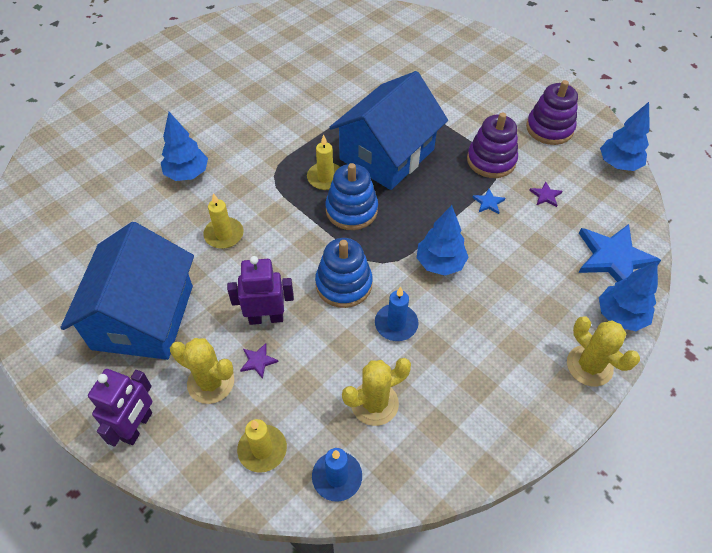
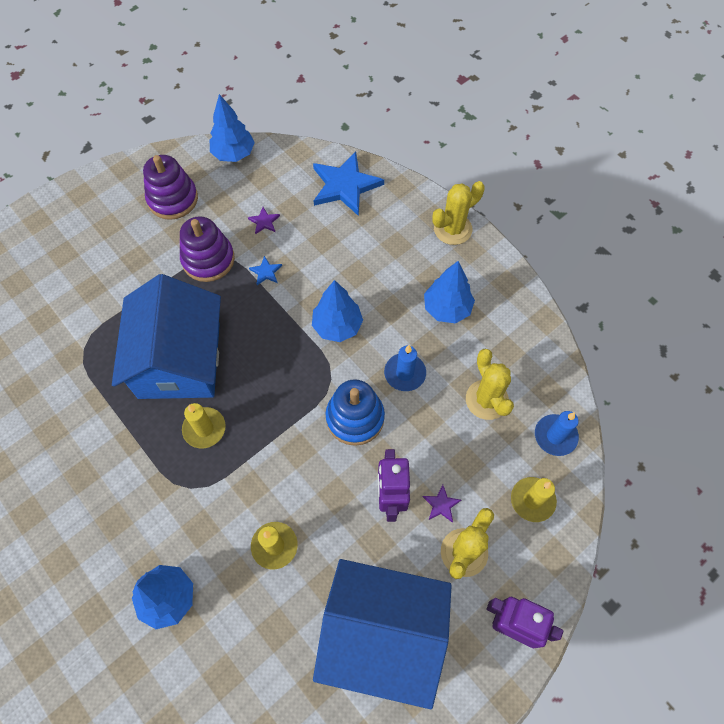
camera: 85 degrees left, 10 degrees up
blue stacking toy [325,163,378,230] -> none
blue house [329,71,448,190] -> blue house turned 45 degrees clockwise [112,274,221,399]
blue tree [599,261,658,331] -> blue tree moved to [424,261,475,323]

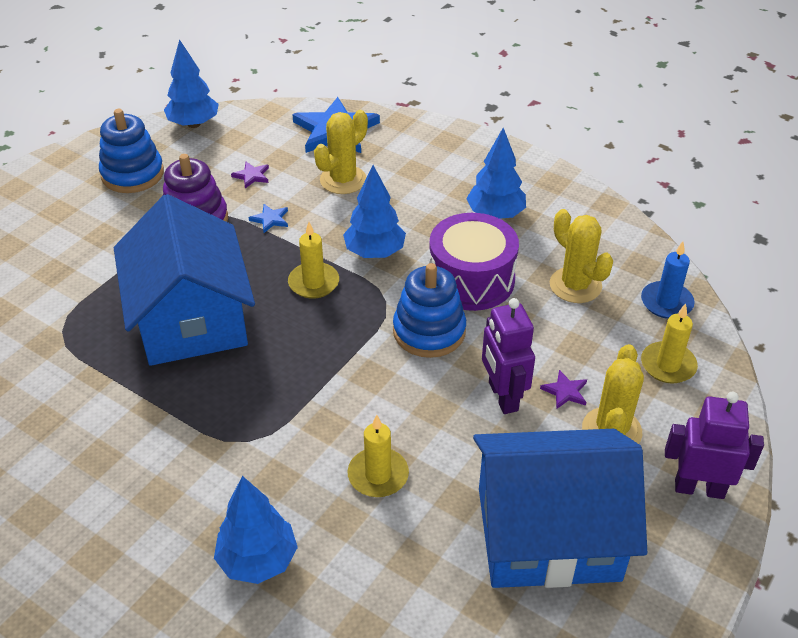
camera: 15 degrees left, 20 degrees down
purple stacking toy [143,155,198,220] -> blue stacking toy [99,109,164,193]
yellow candle [182,403,226,448] -> yellow candle moved to [288,222,339,299]
blue candle [384,345,426,391] -> purple drum [429,213,519,311]
yellow cactus [432,181,485,245] -> yellow cactus moved to [314,110,368,194]

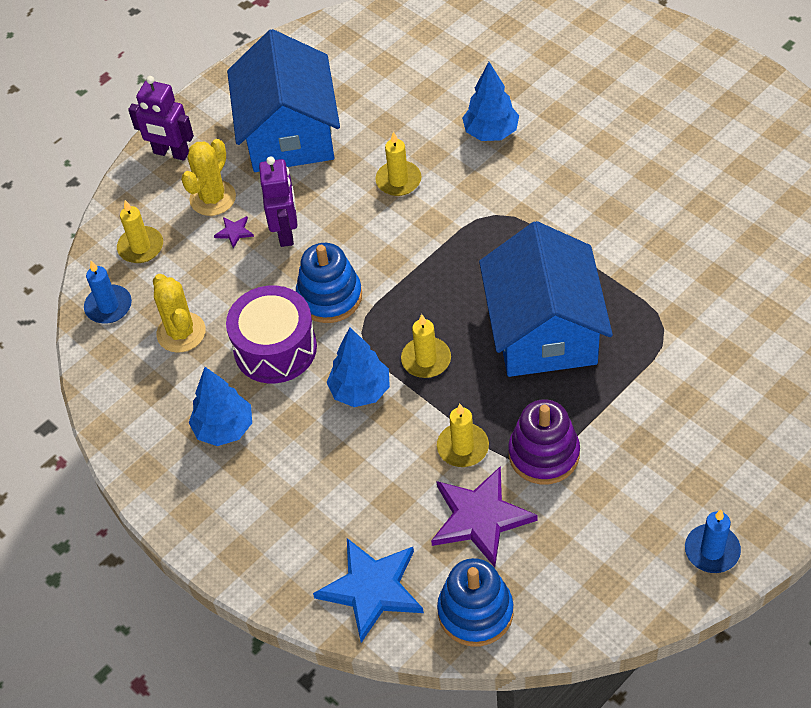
camera: 165 degrees left, 10 degrees up
blue stacking toy [99,109,164,193] -> blue stacking toy moved to [437,558,514,646]
blue tree [164,39,219,128] -> none
purple star [231,162,269,188] -> purple star [431,466,538,567], size x2.37
blue star [249,204,288,233] -> yellow candle [437,404,489,467]
yellow cactus [314,110,368,194] -> none
blue house [473,429,647,588] -> blue house turned 75 degrees clockwise [227,29,340,172]
none -> blue candle [685,510,741,573]

